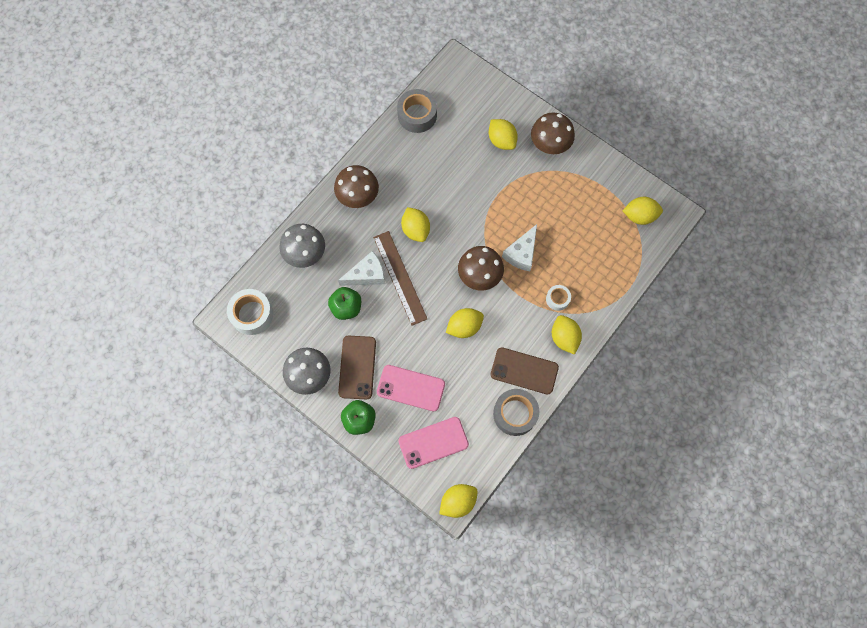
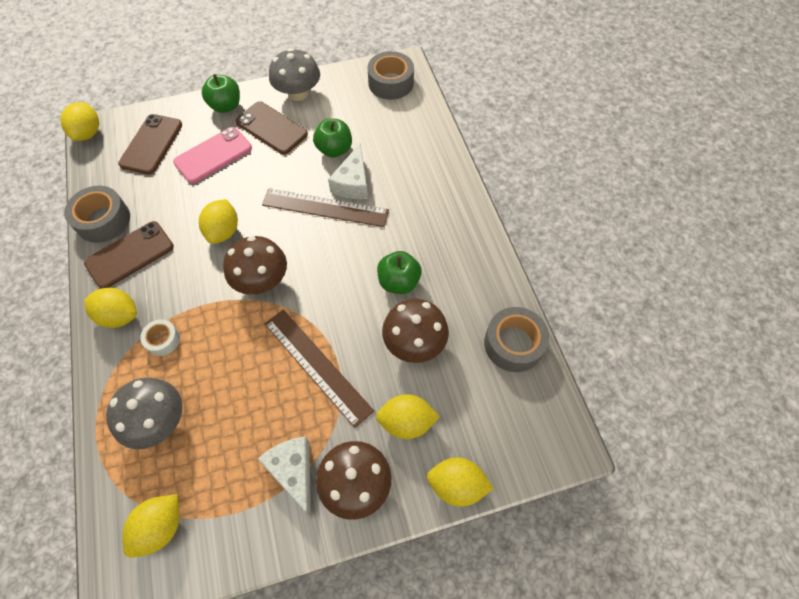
camera: 125 degrees right, 10 degrees down
white tape [227,289,273,335] -> grey tape [367,51,414,100]
grey mushroom [279,224,325,268] -> grey mushroom moved to [106,378,182,449]
brown mushroom [334,165,379,208] -> brown mushroom moved to [382,299,449,363]
pink phone [398,417,469,469] -> brown phone [118,114,182,174]
yellow lemon [401,207,430,242] -> yellow lemon moved to [427,457,494,507]
white cheese [502,224,537,271] -> white cheese moved to [258,436,311,516]
none -> brown ruler [265,310,374,428]
none -> green apple [377,251,422,294]

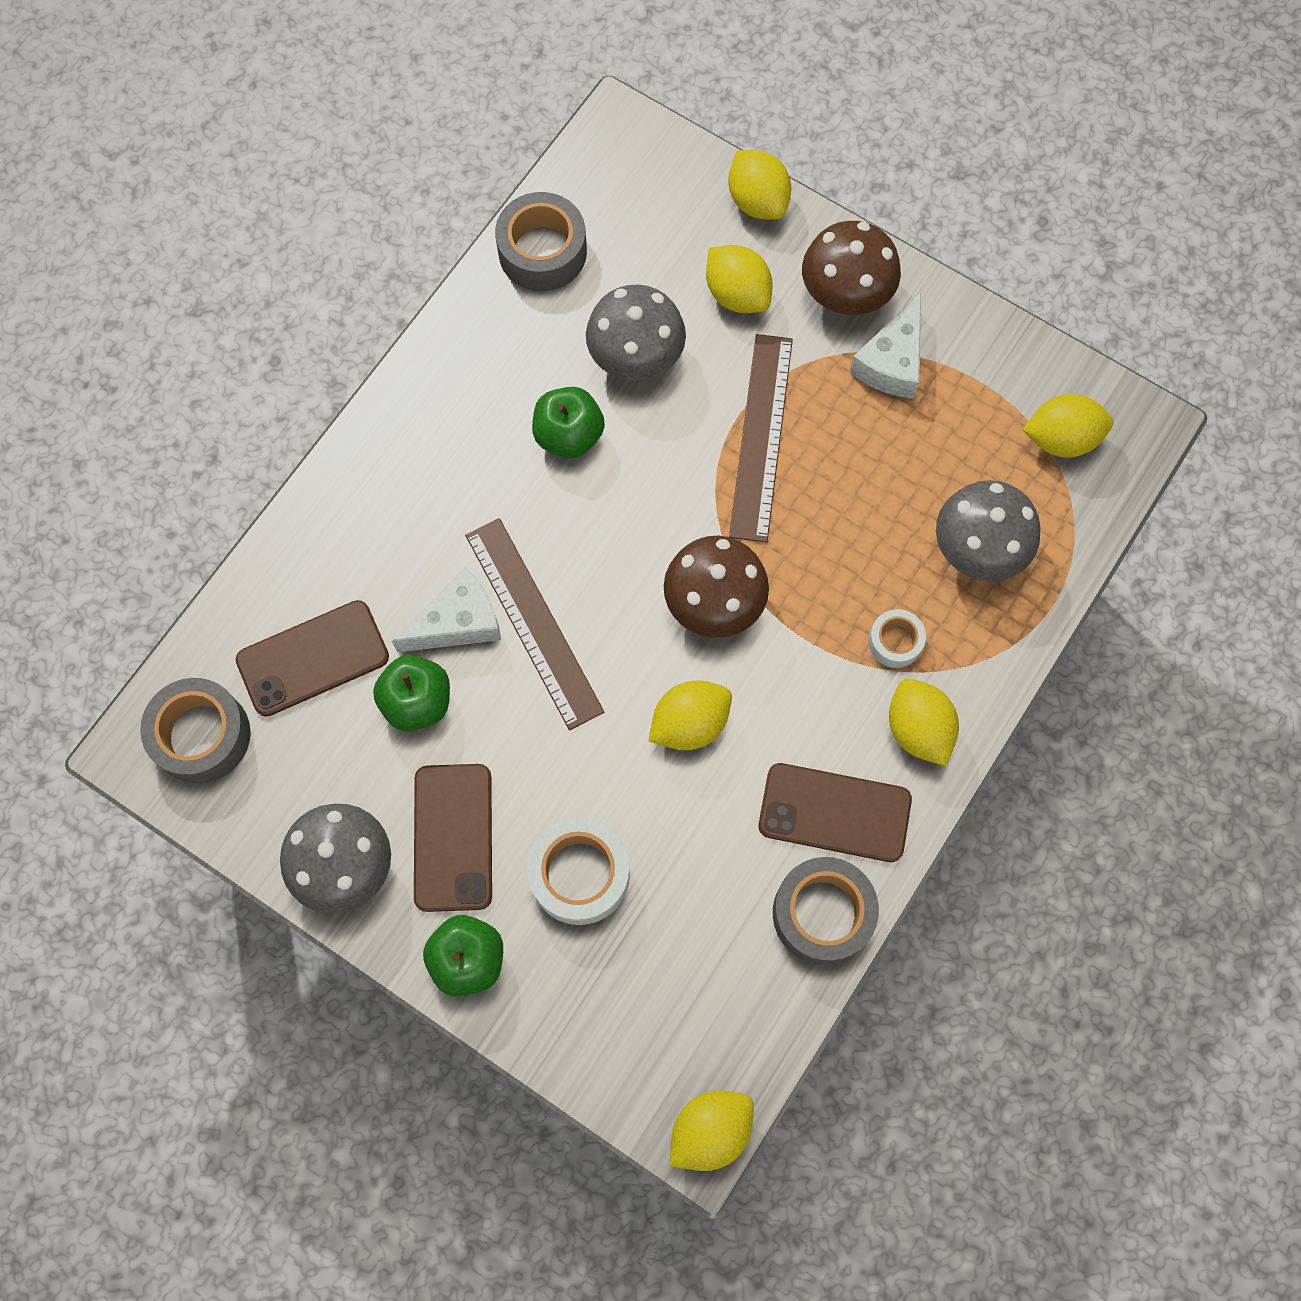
camera: 130 degrees left, 10 degrees up
brown phone [118,114,182,174] -> brown phone moved to [236,600,389,717]
pink phone [173,127,252,184] -> white tape [527,818,630,925]
brown mushroom [382,299,449,363] -> grey mushroom [586,284,686,381]

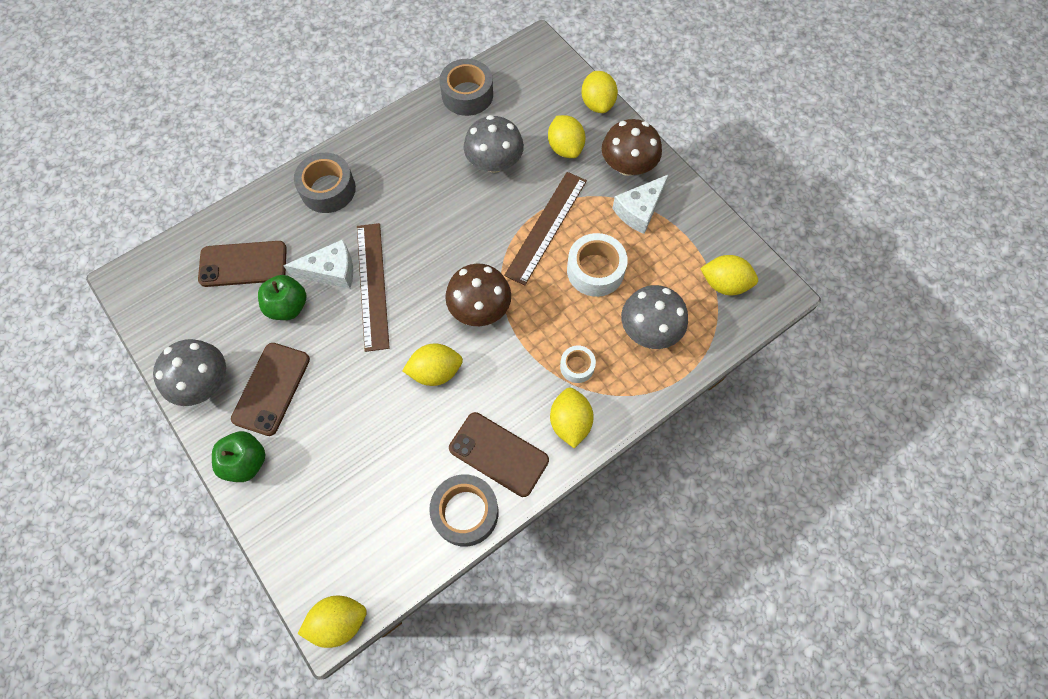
camera: 20 degrees right, 5 degrees down
grey tape [140,678,251,783] -> grey tape moved to [294,153,356,213]
white tape [527,818,630,925] -> white tape moved to [567,233,628,297]
green apple [532,387,605,458] -> none

